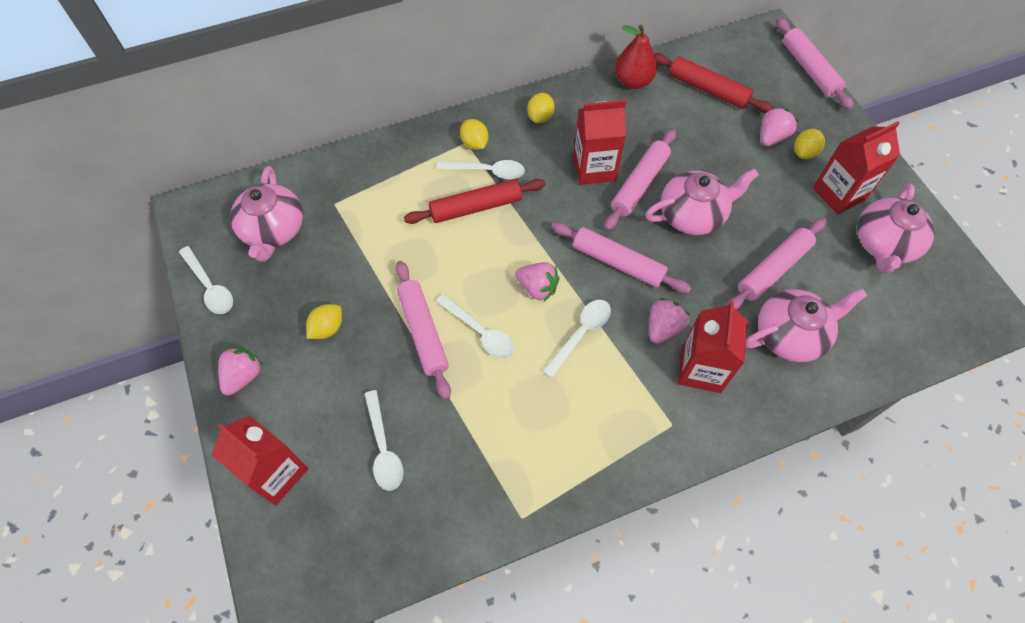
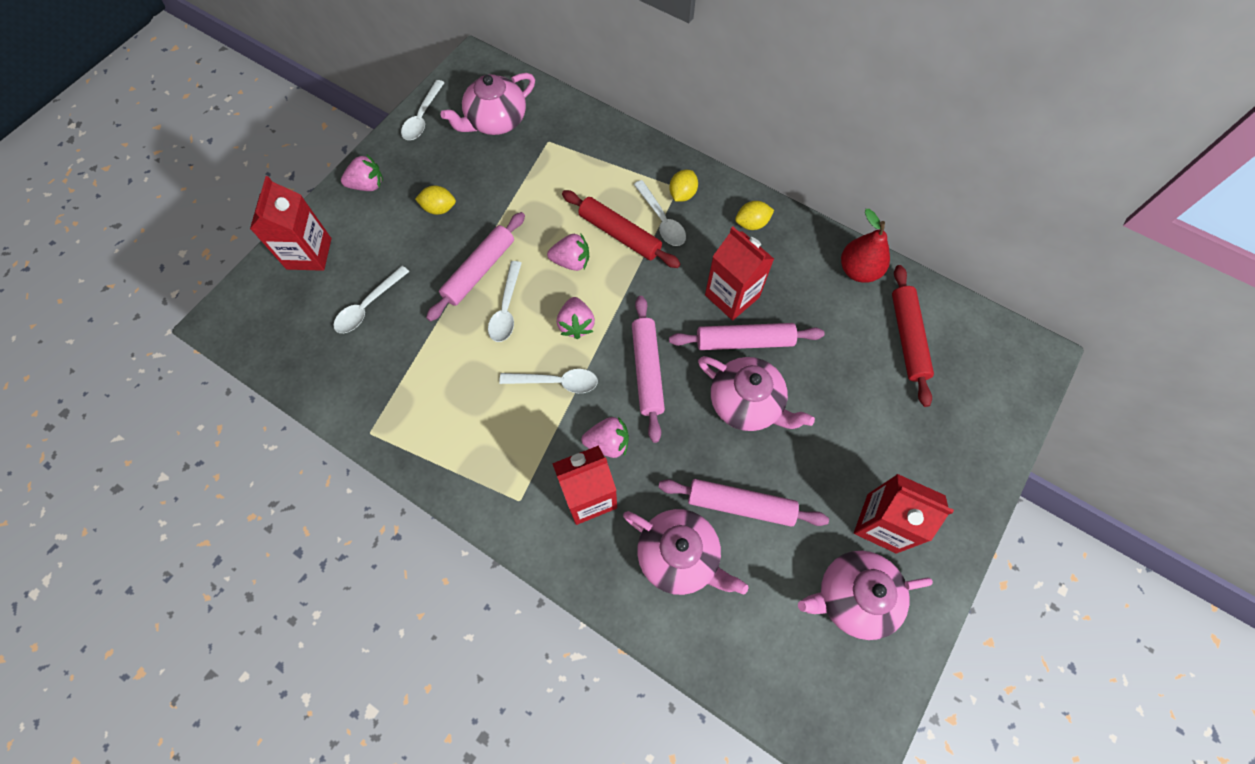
camera: 55 degrees right, 5 degrees up
pink strawberry [761,107,799,146] -> pink strawberry moved to [547,233,589,271]
pink rolling pin [776,18,854,110] -> none
yellow lemon [794,129,825,159] -> none

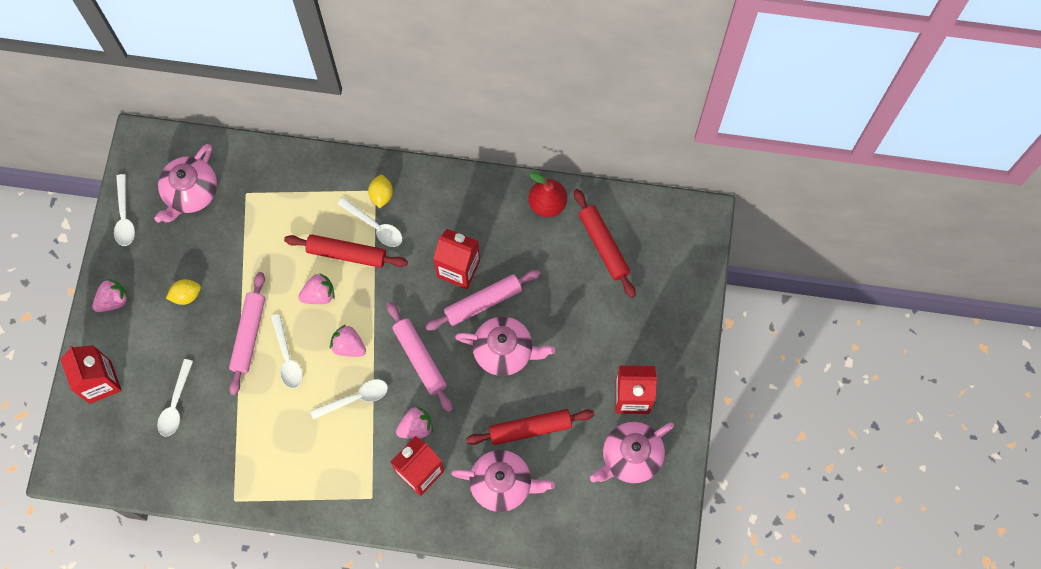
camera: 25 degrees left, 5 degrees up
pink strawberry [557,297,595,339] -> pink strawberry turned 150 degrees clockwise [330,325,366,357]
pink rolling pin [658,479,829,527] -> red rolling pin [466,409,594,445]
yellow lemon [735,201,774,230] -> none

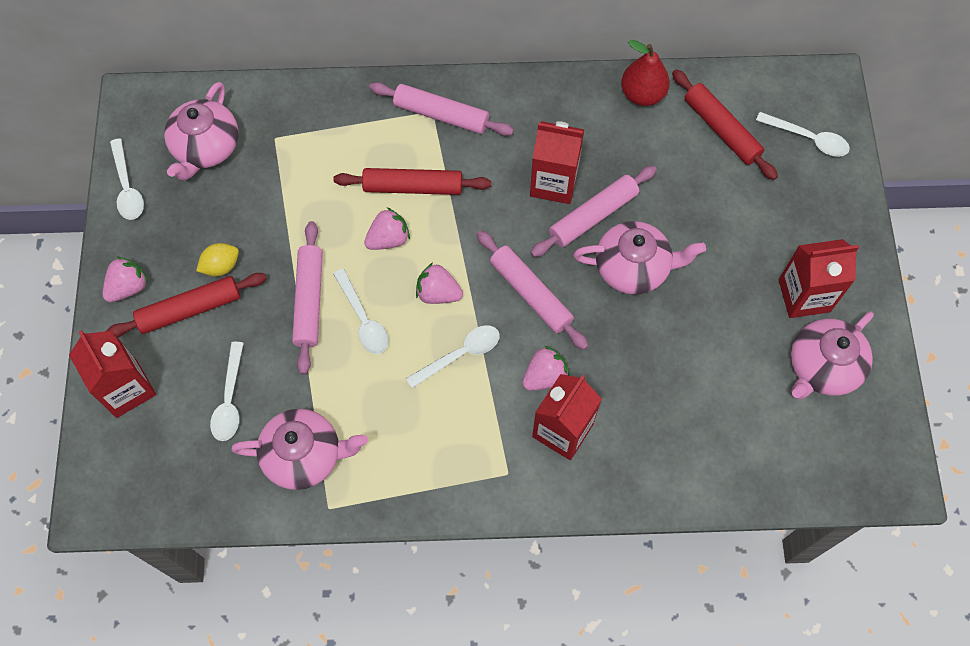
camera: 10 degrees left, 5 degrees down
white spoon [338,197,402,247] -> white spoon moved to [756,112,850,157]
yellow lemon [368,175,393,208] -> pink rolling pin [369,82,514,136]
pink teapot [451,450,555,512] -> pink teapot moved to [231,409,368,490]
red rolling pin [466,409,594,445] -> red rolling pin moved to [107,273,267,337]

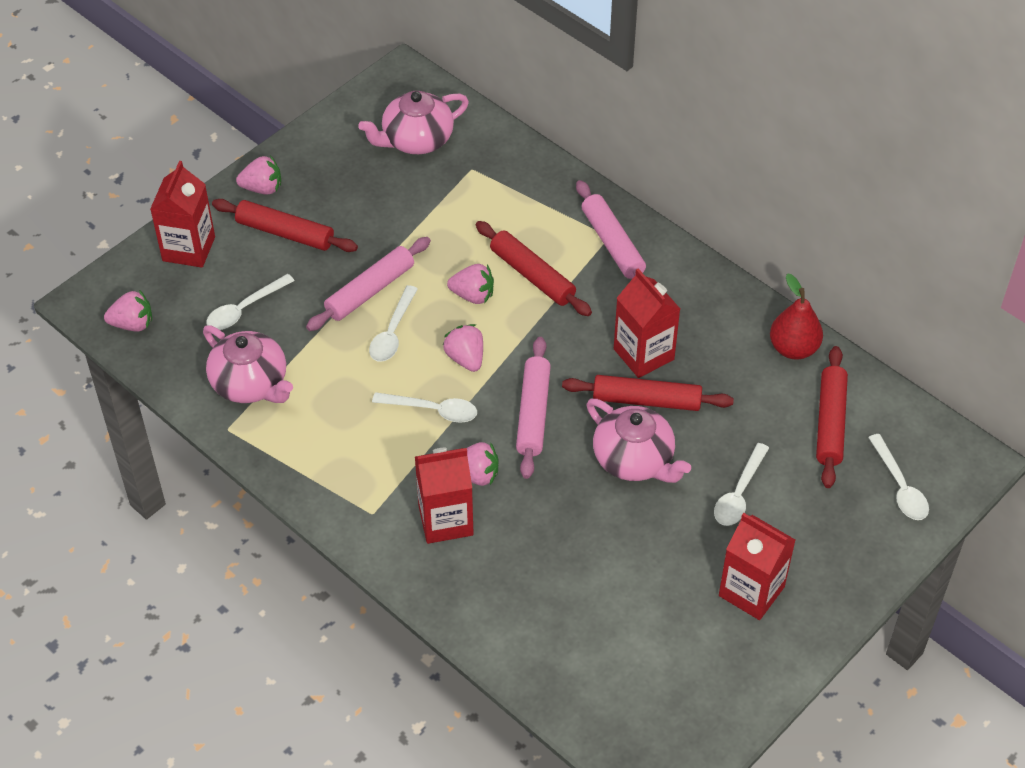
camera: 45 degrees right, 15 degrees down
white spoon [110,138,144,220] -> white spoon moved to [714,443,769,526]
yellow lemon [196,243,239,276] -> none
pink rolling pin [530,166,657,257] -> red rolling pin [562,375,734,411]
pink teapot [791,311,874,399] -> none
none -> pink strawberry [104,290,152,332]

